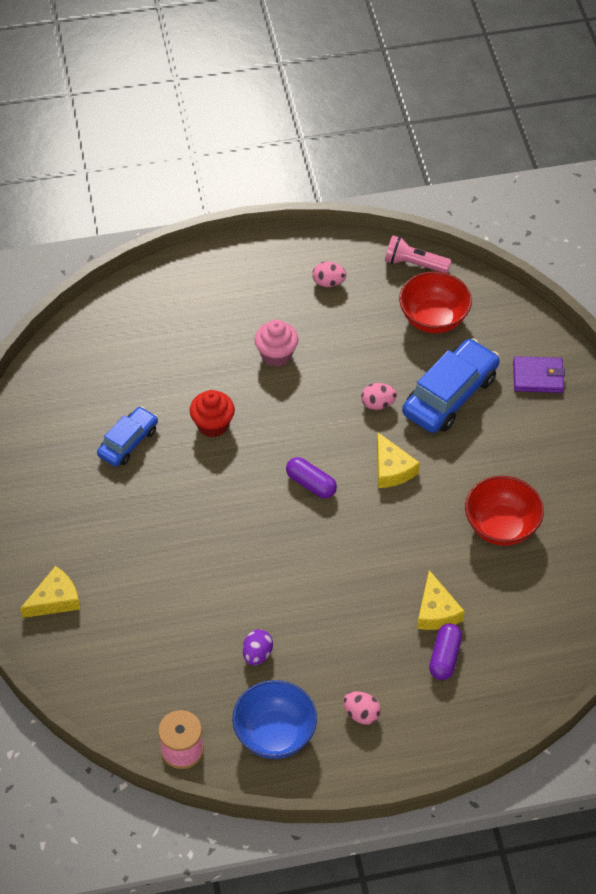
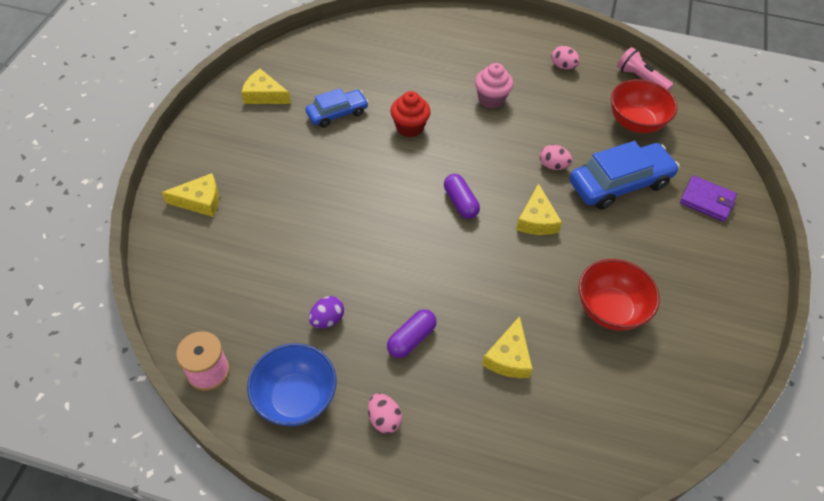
camera: 25 degrees right, 0 degrees up
purple capsule [429,623,462,680] -> purple capsule moved to [387,309,437,358]
none -> yellow cheese [241,69,291,104]

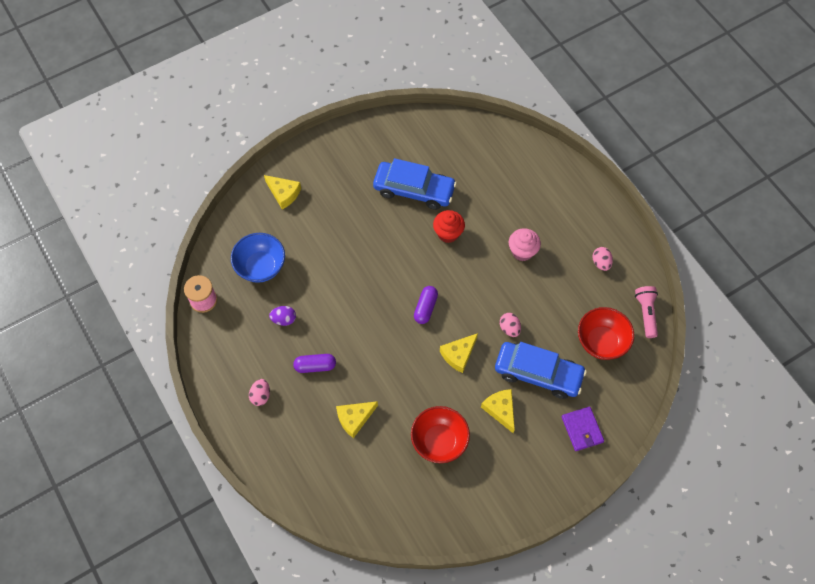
camera: 45 degrees right, 10 degrees up
yellow cheese [241,69,291,104] -> yellow cheese moved to [481,389,515,433]
blue bowl [247,343,337,426] -> blue bowl moved to [231,233,285,283]
blue car [306,88,369,128] -> blue car [373,158,457,210], size x1.66

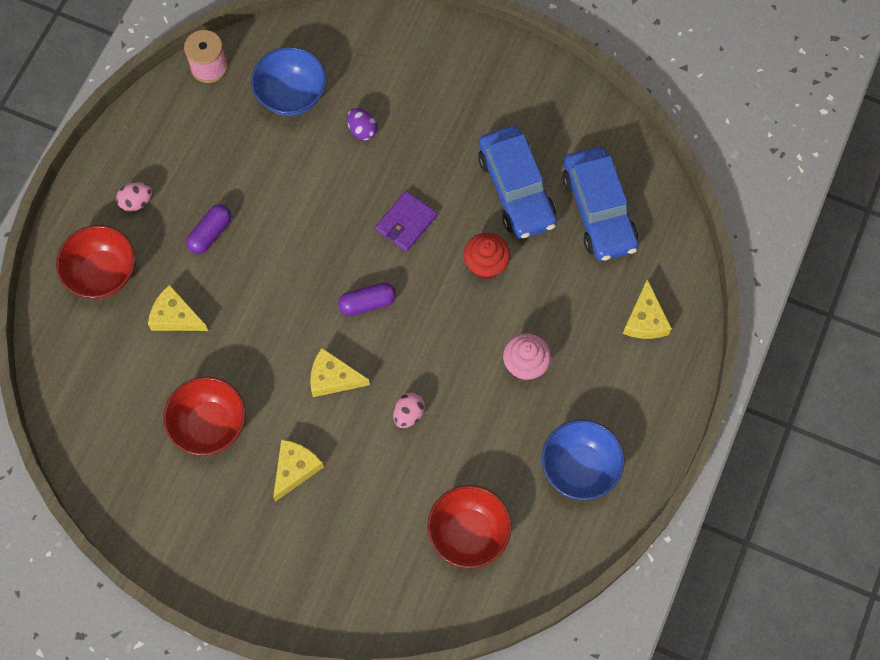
camera: 55 degrees right, 5 degrees up
yellow cheese [264,175,301,210] -> yellow cheese moved to [623,279,672,339]
purple egg [269,306,296,326] -> purple egg moved to [347,108,377,141]
purple capsule [293,354,336,373] -> purple capsule turned 75 degrees clockwise [186,204,231,254]
blue car [495,342,587,399] -> blue car moved to [562,147,639,261]
purple wallet [562,407,604,451] -> purple wallet moved to [375,191,437,252]
pink egg [592,247,613,271] -> blue bowl [542,420,625,500]
pink flashlight [635,286,658,338] -> none
none -> red bowl [56,225,135,299]

